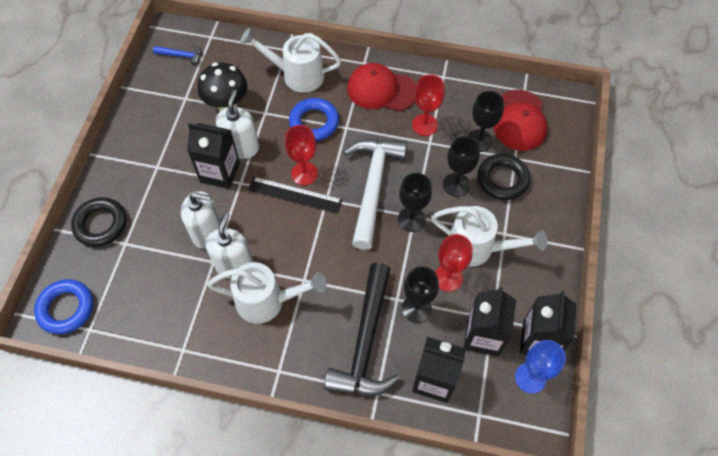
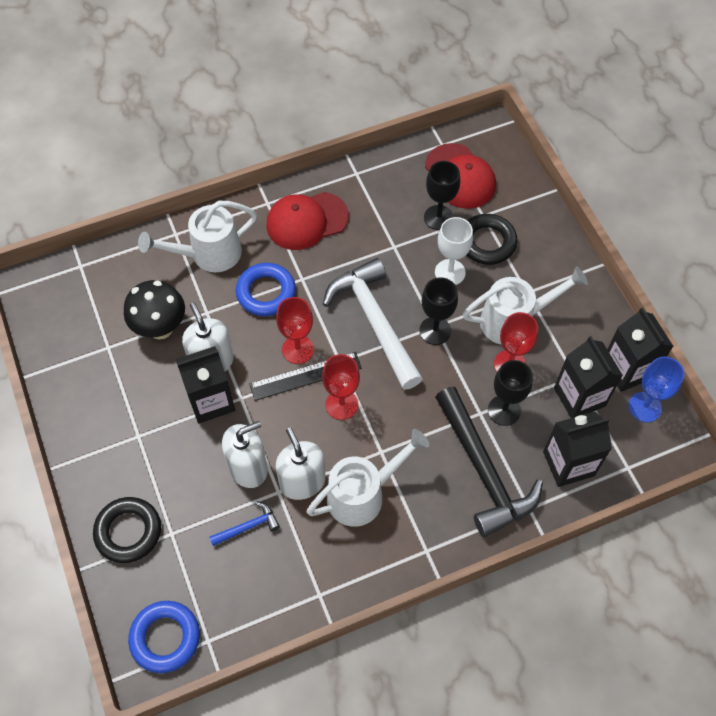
camera: 35 degrees left, 0 degrees up
blue hammer [153,44,201,66] -> blue hammer moved to [209,501,280,546]
red goblet [412,75,445,136] -> red goblet moved to [322,354,360,420]
black goblet [443,136,480,197] -> white goblet [435,217,473,285]

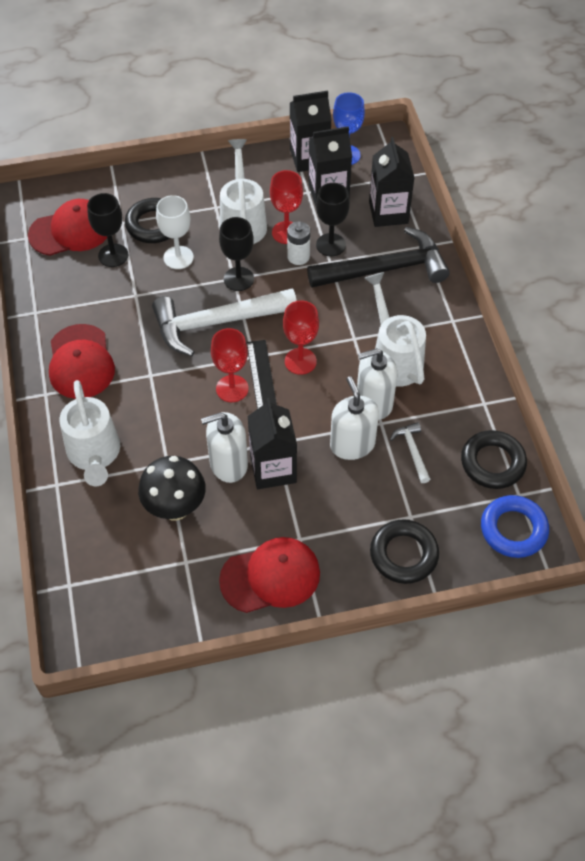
camera: 80 degrees left, 5 degrees down
blue hammer [209,501,280,546] -> white hammer [390,422,430,483]
blue ring [236,263,296,316] -> none
none -> red cap [219,537,320,613]
none -> white battery [287,221,310,265]
none -> black ring [461,430,527,489]

